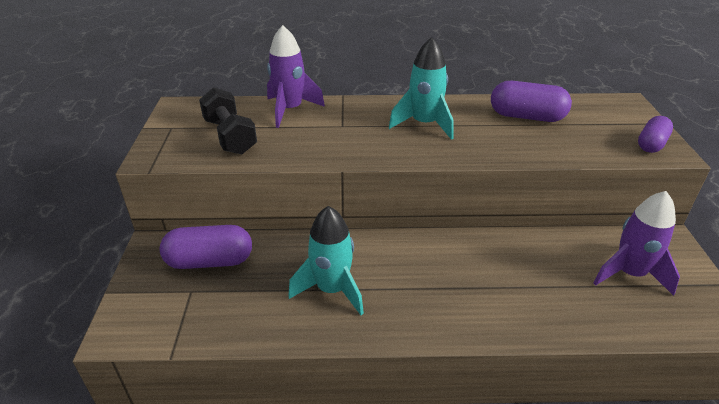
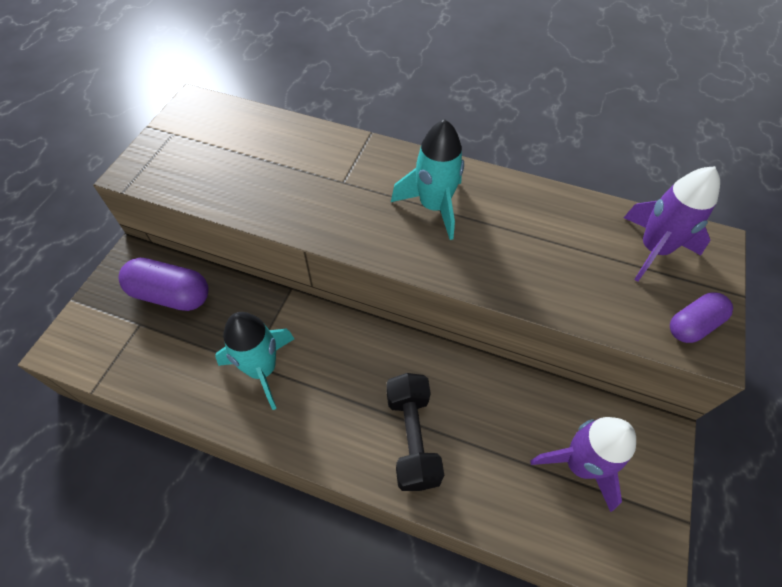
camera: 20 degrees right, 20 degrees up
black dumbbell [199,87,257,154] -> black dumbbell moved to [387,373,444,491]
purple rocket [267,25,325,128] -> purple rocket moved to [624,166,720,282]
purple capsule [491,81,572,122] -> none

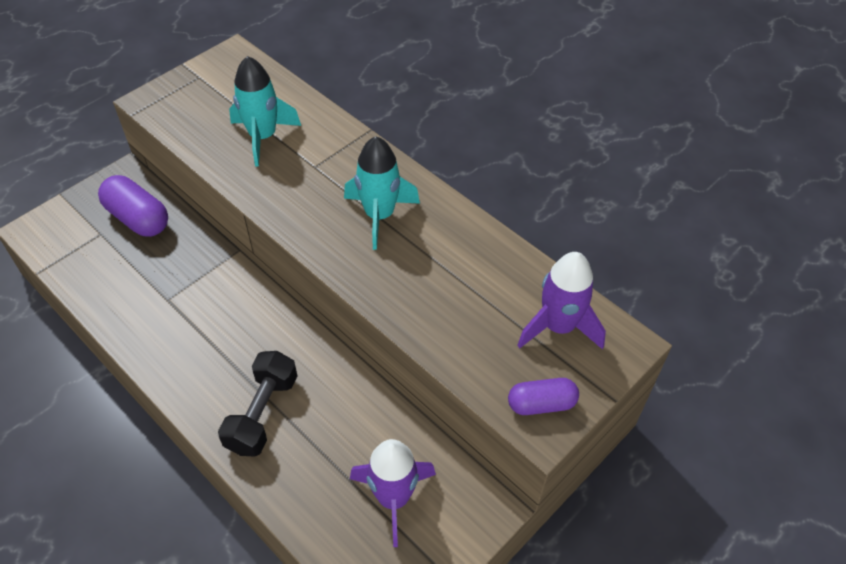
camera: 25 degrees right, 5 degrees down
turquoise rocket [215,312,294,410] -> turquoise rocket moved to [229,56,301,167]

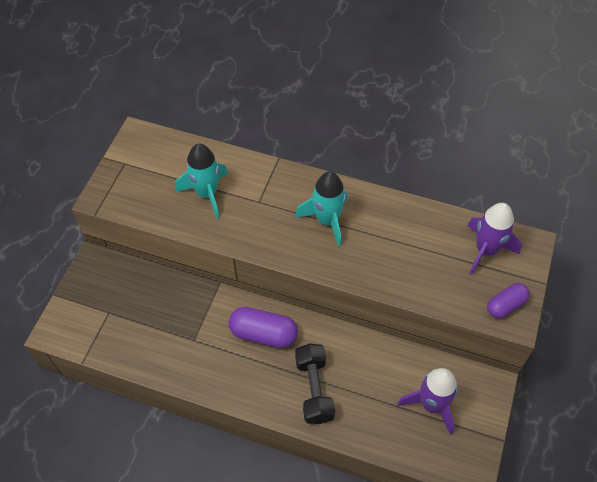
camera: 25 degrees left, 5 degrees up
purple capsule [98,175,168,237] -> purple capsule moved to [229,307,298,348]

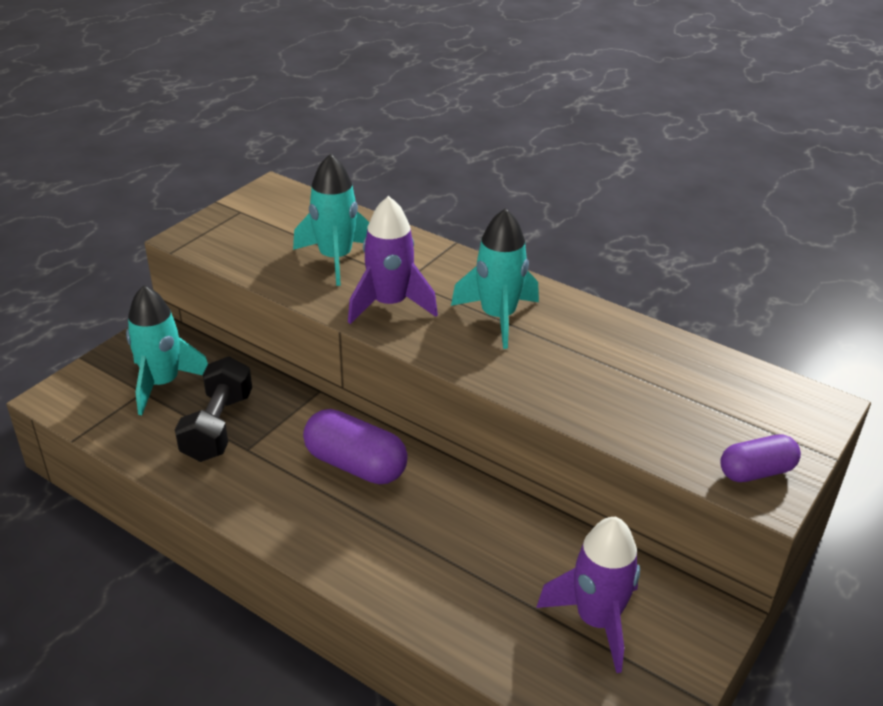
camera: 15 degrees right, 20 degrees down
black dumbbell [295,343,335,424] -> black dumbbell moved to [175,357,252,462]
purple rocket [467,203,522,275] -> purple rocket moved to [348,196,438,324]
none -> turquoise rocket [126,285,208,415]

